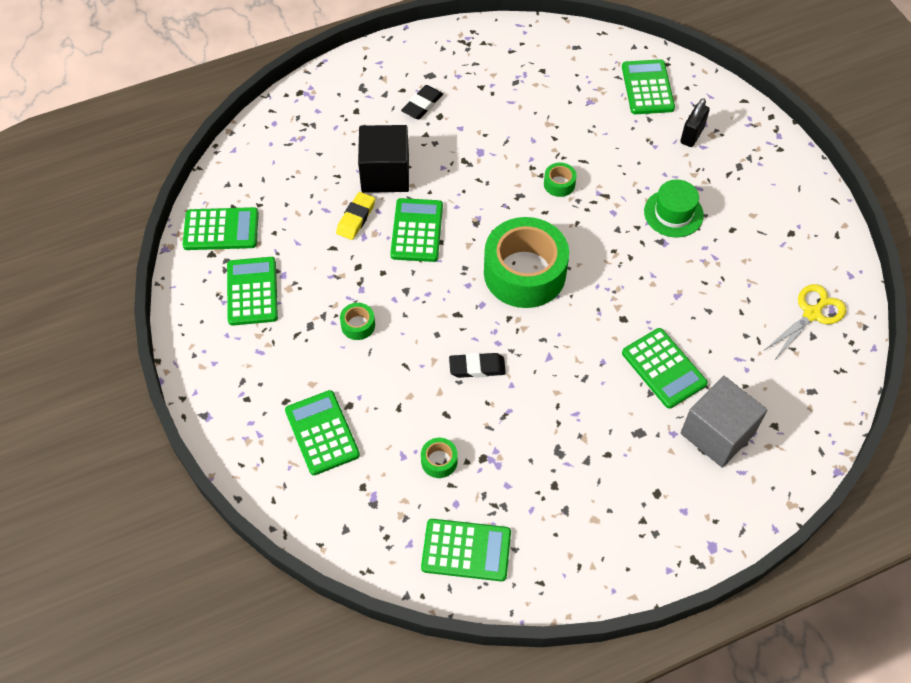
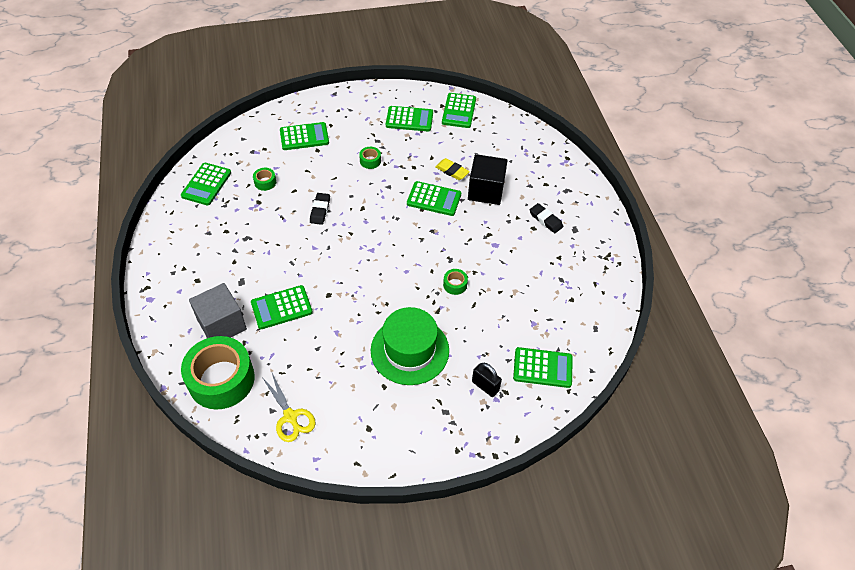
camera: 100 degrees right, 5 degrees down
green tape [484,217,569,308] -> green tape moved to [181,336,255,409]
green hat [644,180,704,238] -> green hat [371,307,449,385], size x1.67

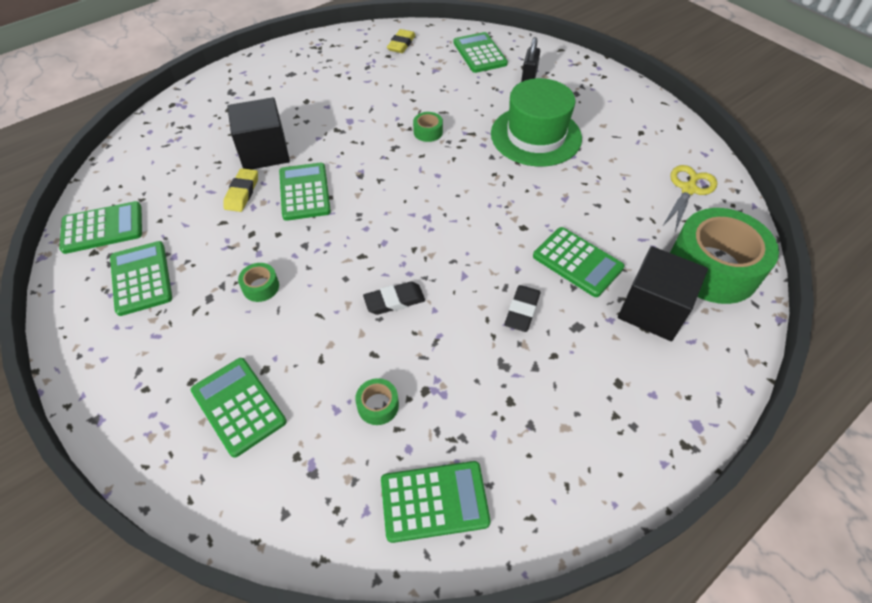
camera: 115 degrees left, 0 degrees up
grey cube [189,283,247,338] -> black cube [618,246,708,341]
black eraser [530,203,563,233] -> black eraser moved to [504,285,541,332]
none -> yellow eraser [387,29,416,53]

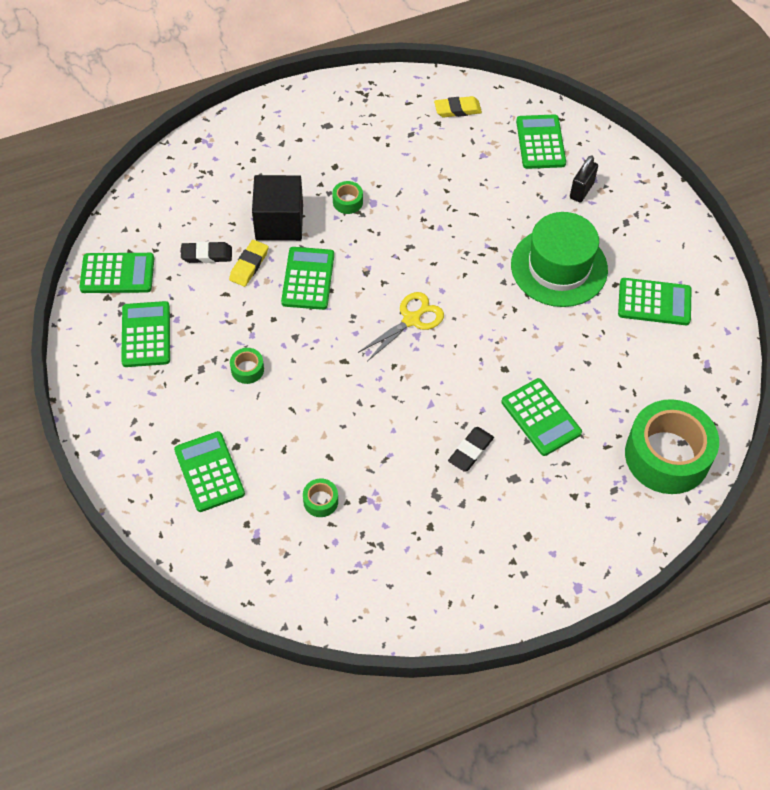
camera: 15 degrees right, 5 degrees up
black eraser [363,281,425,315] -> black eraser moved to [181,241,232,263]
green calculator [381,461,491,543] -> green calculator moved to [618,278,692,325]
yellow eraser [387,29,416,53] -> yellow eraser turned 45 degrees clockwise [434,96,482,117]
green tape [413,112,443,142] -> green tape moved to [332,181,363,214]
black cube [618,246,708,341] -> none
yellow scissors [662,165,717,232] -> yellow scissors moved to [358,292,444,361]

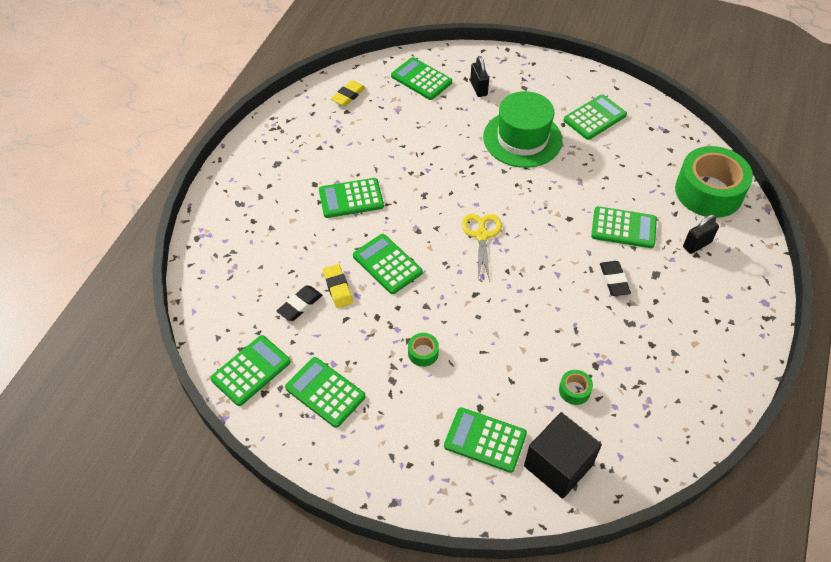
camera: 45 degrees left, 5 degrees down
black cube [252,175,303,241] -> black cube moved to [524,412,602,499]
green tape [332,181,363,214] -> green calculator [319,178,384,218]
none -> black padlock [683,215,719,254]

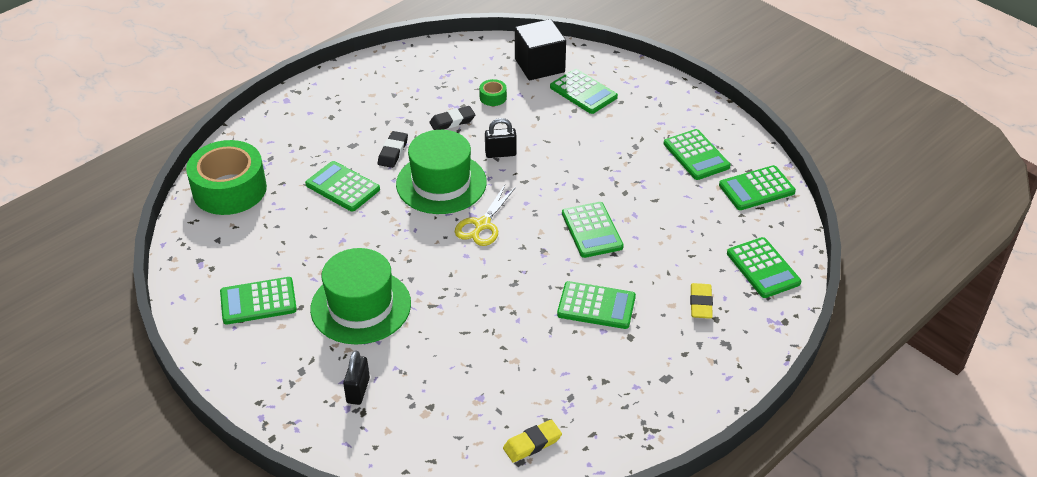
camera: 155 degrees left, 10 degrees down
black eraser [277,285,322,321] -> black eraser moved to [429,106,475,130]
yellow eraser [323,264,353,308] -> yellow eraser moved to [690,283,713,319]
green calculator [391,57,452,100] -> green calculator moved to [727,237,801,298]
green tape [408,333,439,367] -> none
black padlock [683,215,719,254] -> black padlock moved to [485,118,517,158]
none -> green hat [396,130,487,214]

